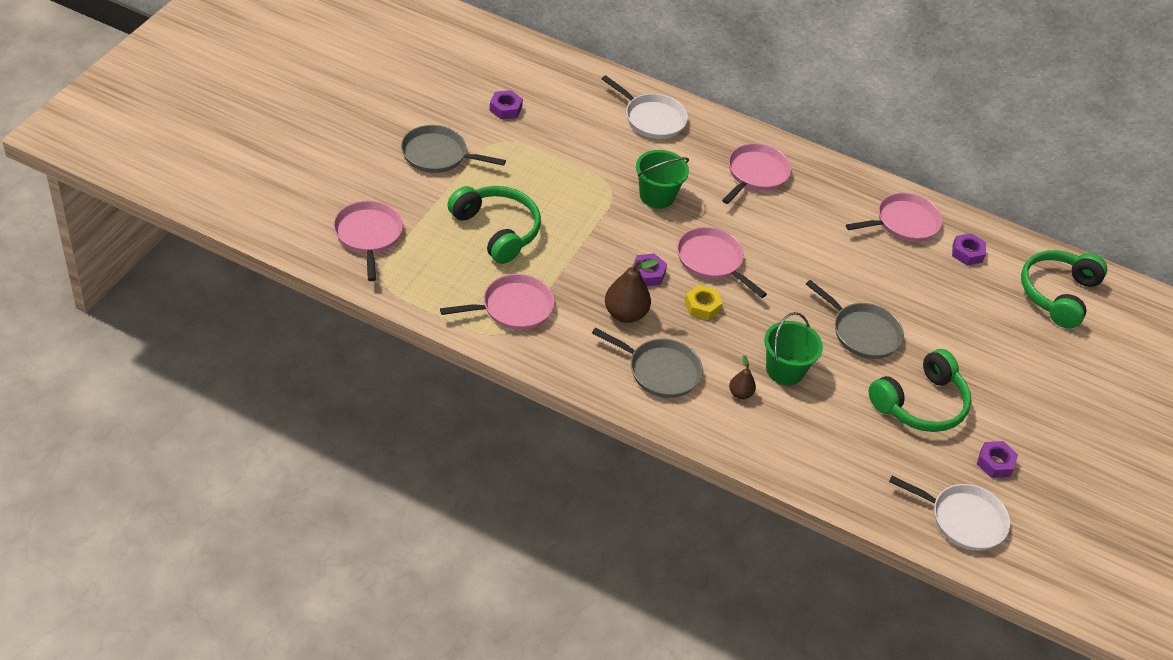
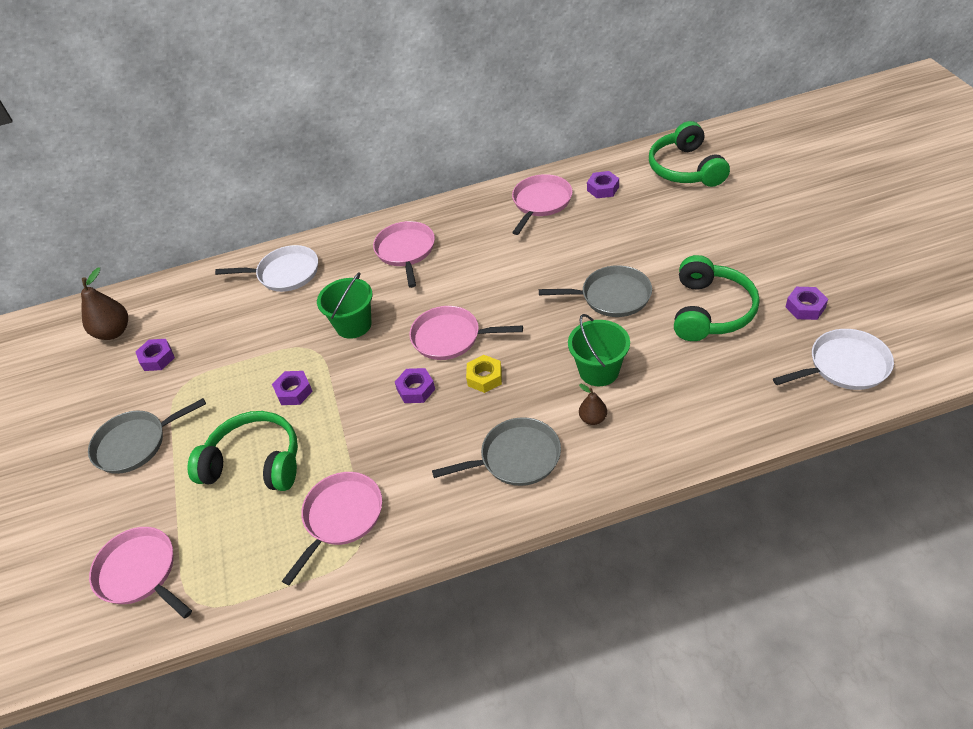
camera: 30 degrees left, 0 degrees up
brown pear [605,259,659,323] -> brown pear moved to [81,267,128,340]
none -> purple nut [272,371,313,405]

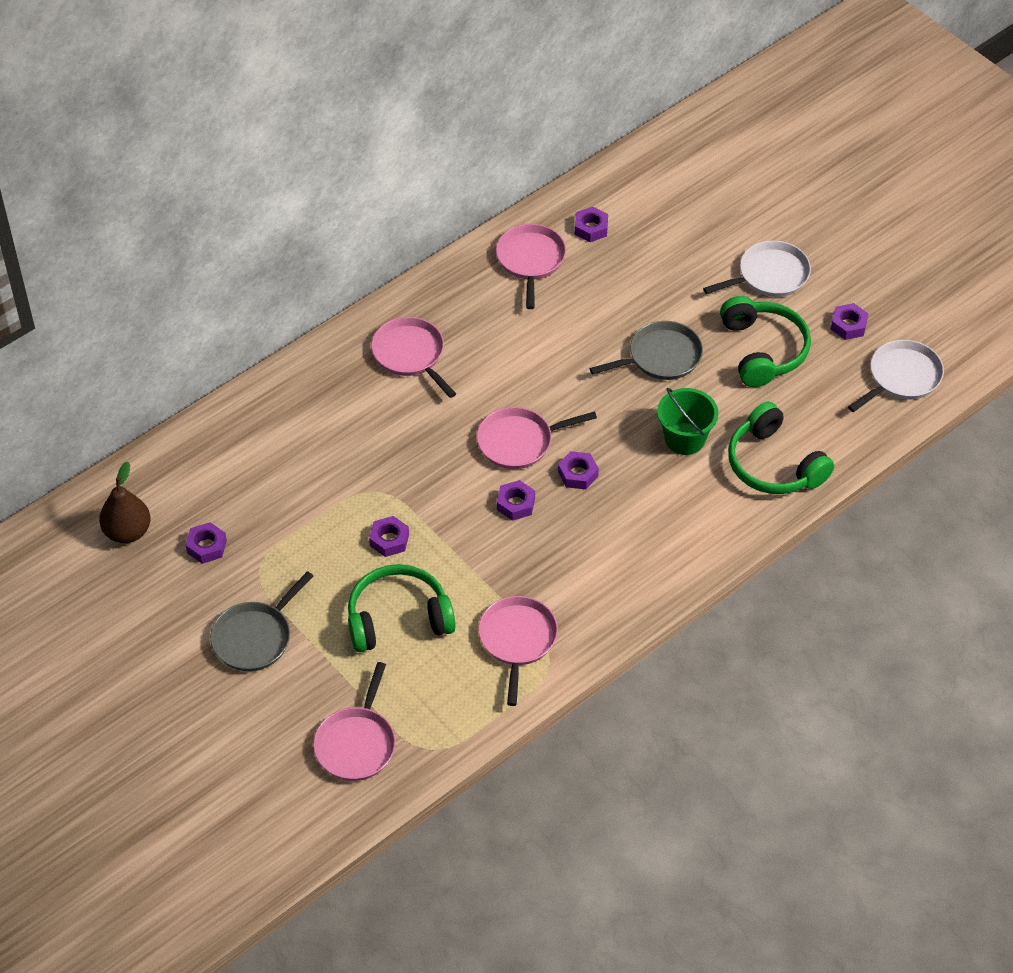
camera: 30 degrees left, 5 degrees up
pink pan [89,527,192,618] -> pink pan turned 90 degrees counterclockwise [313,662,396,781]
white pan [215,245,318,292] -> white pan moved to [703,240,811,297]
green bucket [317,272,373,339] -> none
grey pan [432,417,561,486] -> none
yellow nut [466,355,502,393] -> purple nut [558,451,599,489]
brown pear [579,384,607,425] -> none
green headphones [649,121,730,187] -> green headphones moved to [728,402,834,494]

